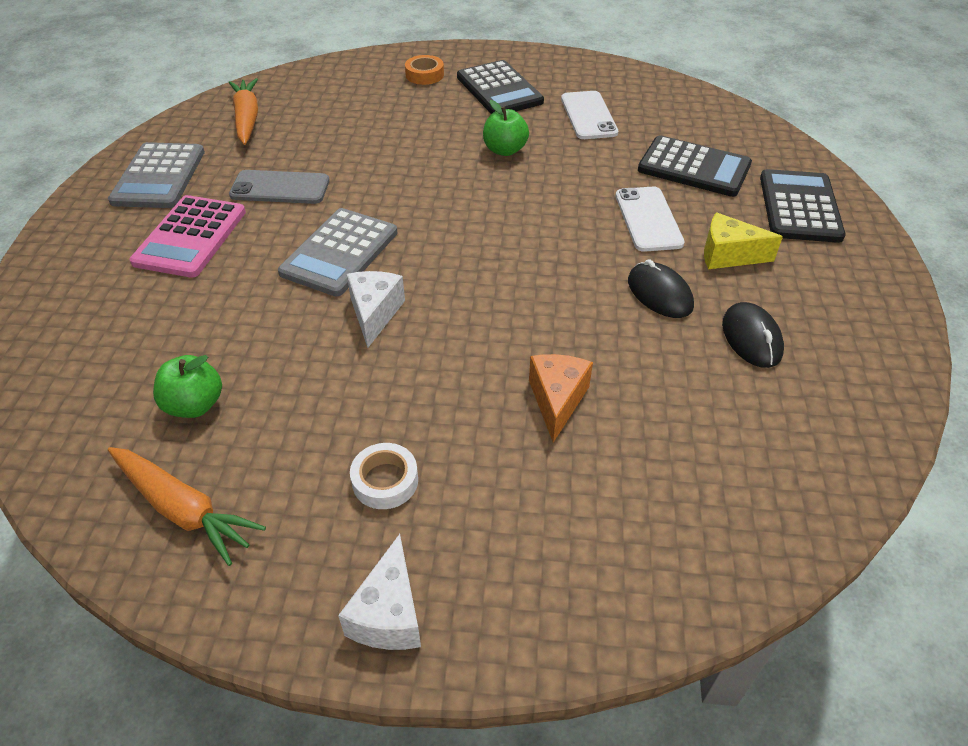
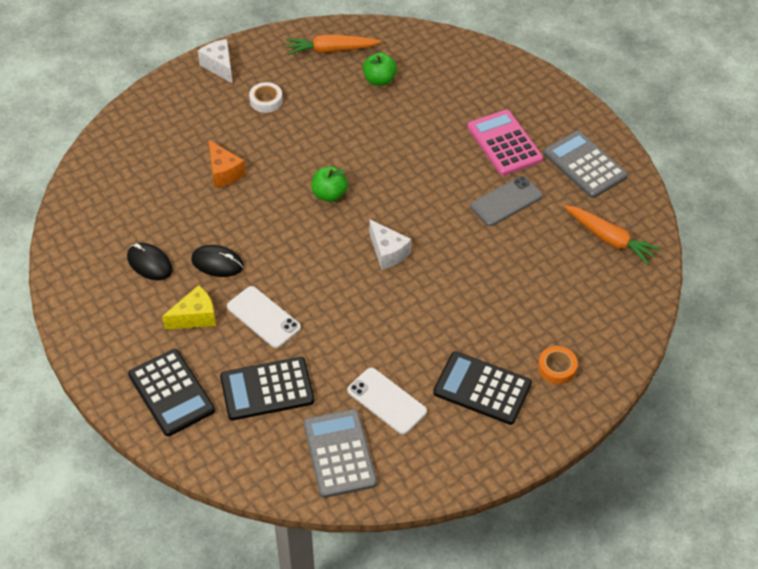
camera: 140 degrees right, 5 degrees up
grey calculator [278,208,397,297] -> grey calculator moved to [303,409,377,498]
white cheese [347,271,405,348] -> white cheese moved to [369,219,411,270]
green apple [483,100,529,156] -> green apple moved to [312,166,348,202]

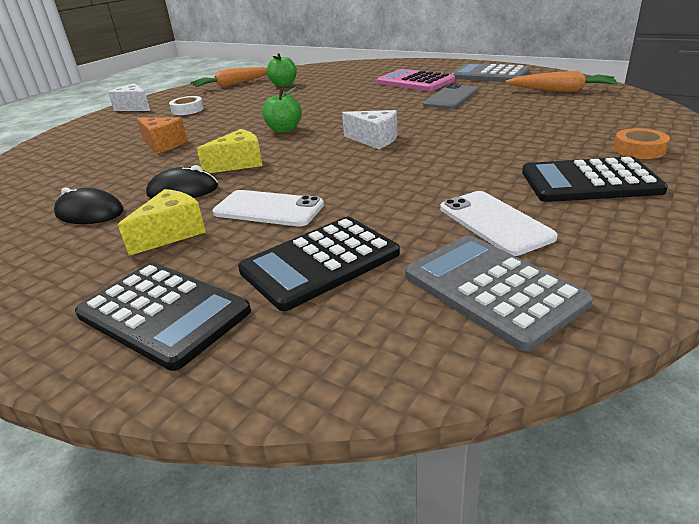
camera: 20 degrees left, 20 degrees down
white phone [347,368,427,434] -> white phone turned 45 degrees clockwise [440,191,558,256]
none -> yellow cheese [197,129,263,173]

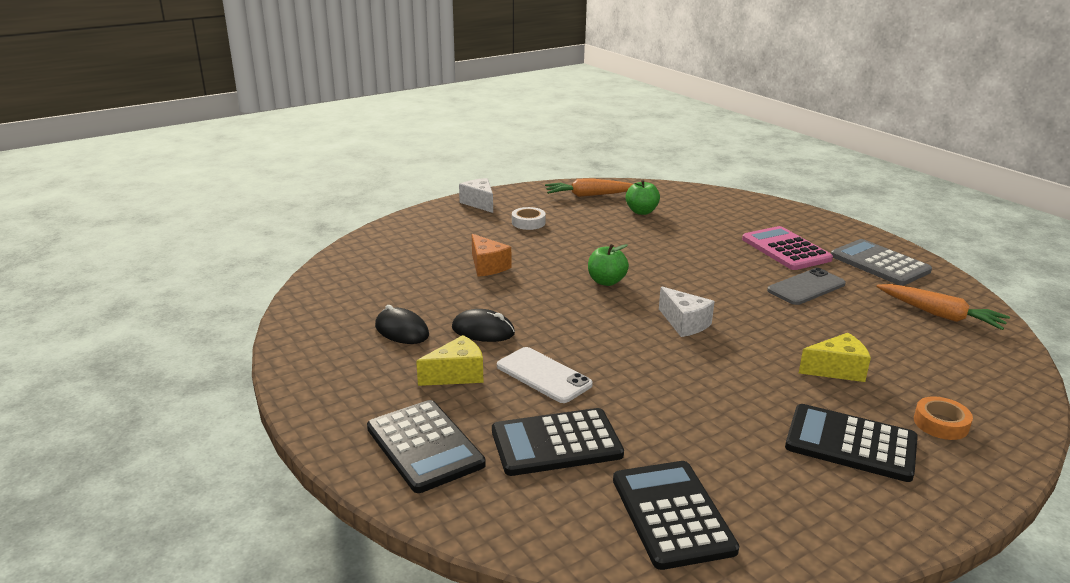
camera: 20 degrees right, 5 degrees down
yellow cheese [197,129,263,173] -> yellow cheese moved to [799,333,871,382]
grey calculator [405,235,593,351] -> black calculator [613,461,739,570]
white phone [440,191,558,256] -> none

